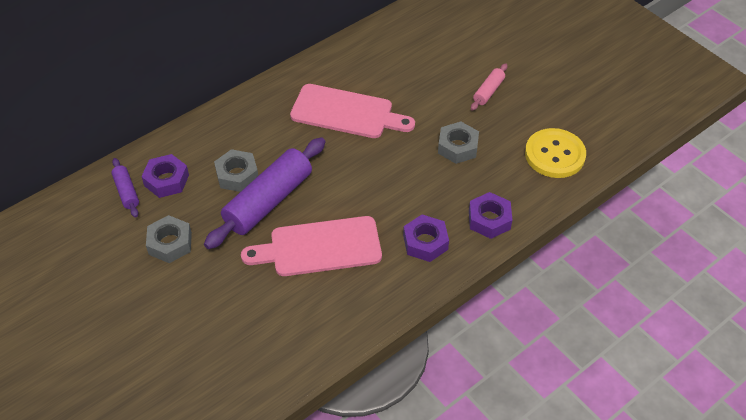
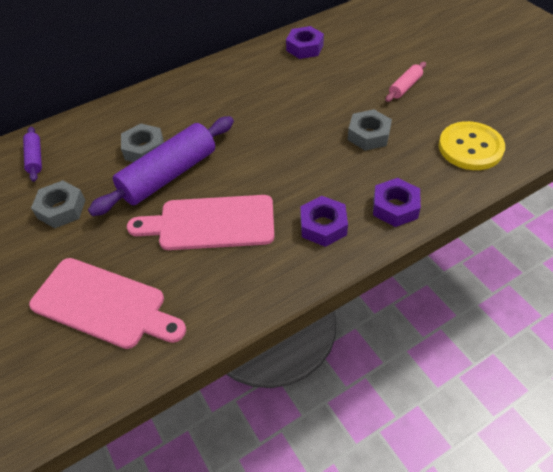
camera: 10 degrees right, 0 degrees up
purple nut [141,154,189,198] -> purple nut moved to [286,26,324,59]
pink cutting board [290,84,415,138] -> pink cutting board moved to [29,258,186,349]

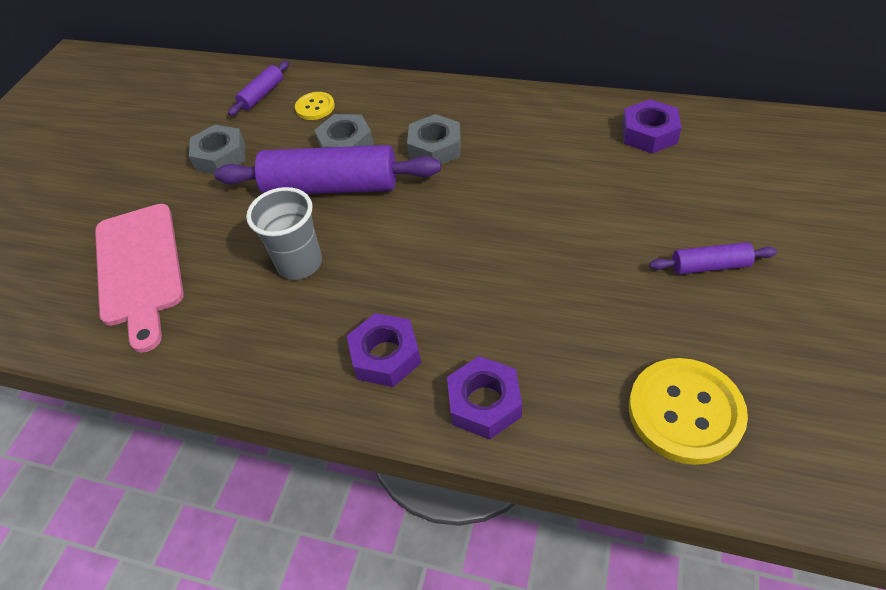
camera: 50 degrees right, 0 degrees up
pink cutting board [127,195,274,250] -> grey cup [246,187,322,280]
grey nut [348,109,392,151] -> grey nut moved to [407,114,461,165]
pink rolling pin [385,62,426,102] -> purple rolling pin [649,242,777,274]
none -> yellow button [295,92,335,120]

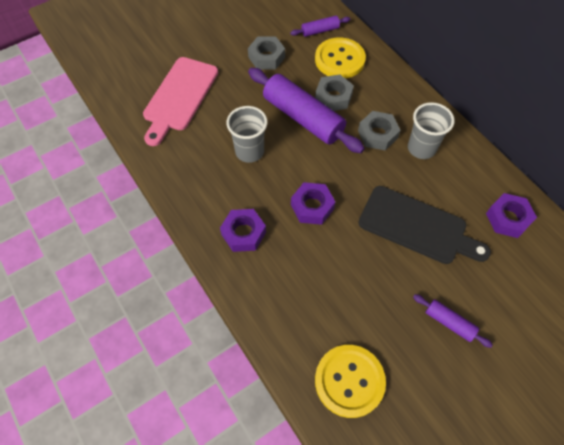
camera: 35 degrees right, 10 degrees up
yellow button [295,92,335,120] -> yellow button [315,37,366,79], size x1.85
purple nut [447,356,522,439] -> purple nut moved to [291,182,335,225]
none -> black cutting board [358,186,491,264]
none -> grey cup [408,102,454,159]

